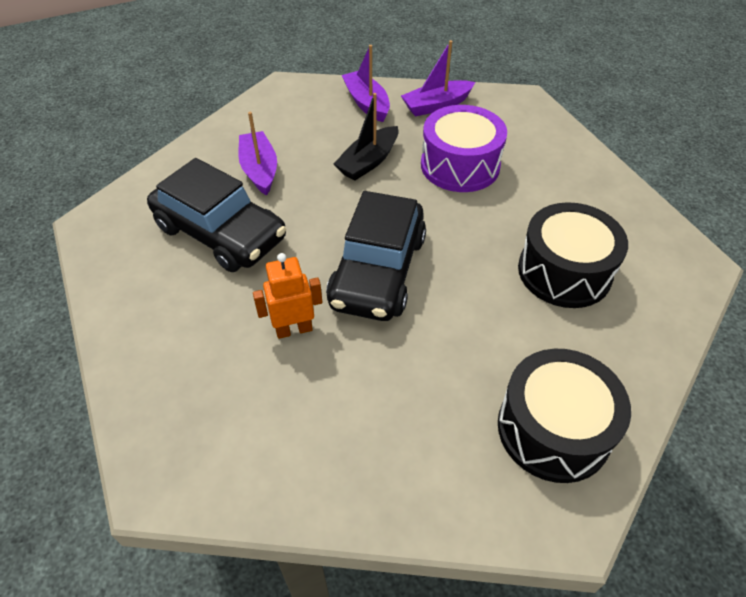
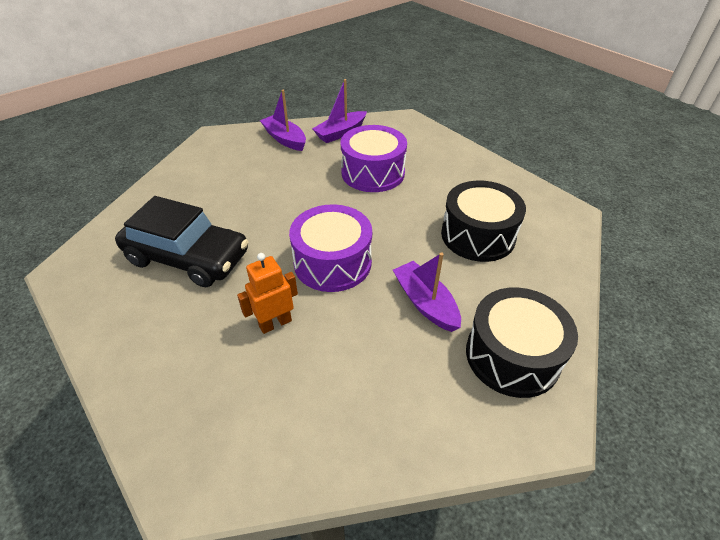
camera: 15 degrees left, 5 degrees down
purple boat [238,112,277,196] -> purple boat moved to [393,252,461,332]
black car [326,191,426,321] -> purple drum [289,204,372,292]
black boat [334,93,399,181] -> none

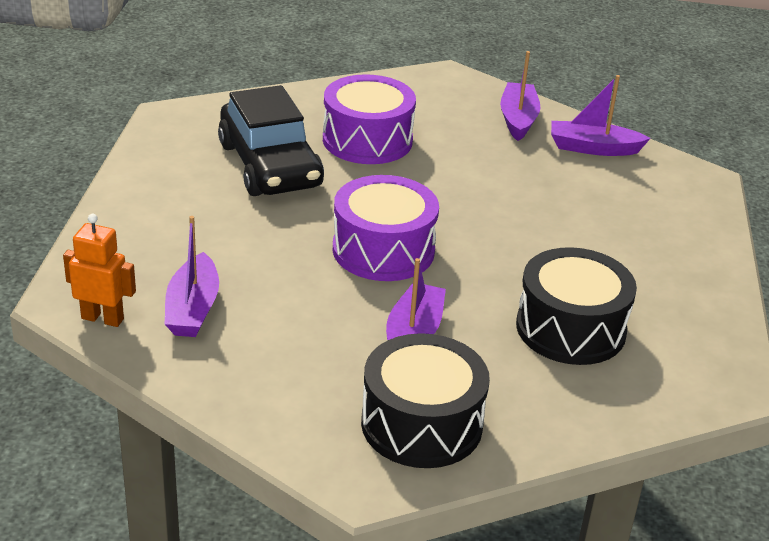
camera: 45 degrees right, 10 degrees down
orange robot [237,253,298,334] -> orange robot moved to [63,214,136,327]
purple drum [340,125,407,192] -> purple drum moved to [323,74,416,164]
none -> purple boat [165,216,219,337]

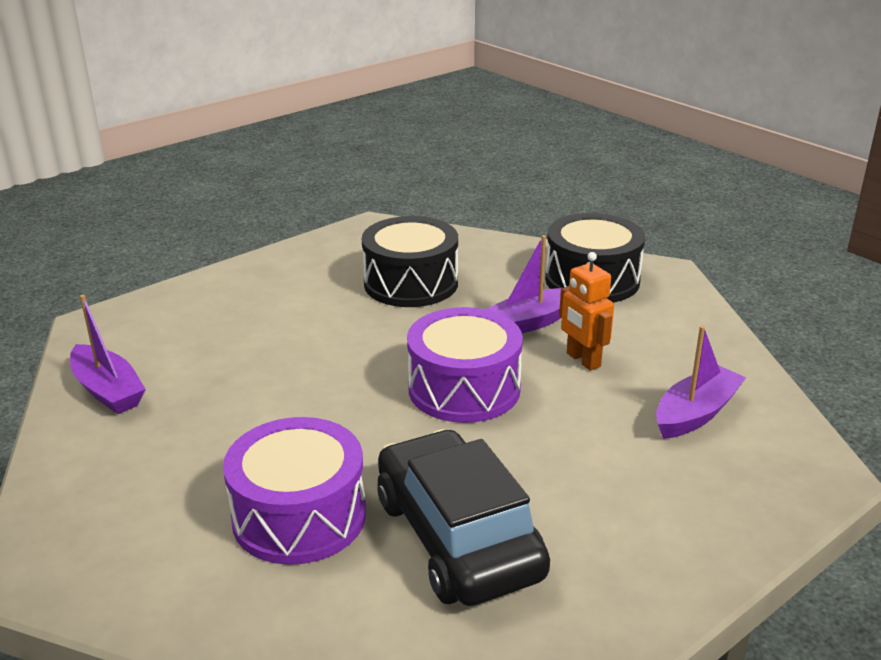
camera: 135 degrees left, 5 degrees down
orange robot [63,214,136,327] -> orange robot moved to [559,252,614,371]
black car [218,85,324,196] -> black car turned 45 degrees counterclockwise [377,429,550,606]
purple boat [500,51,541,141] -> none

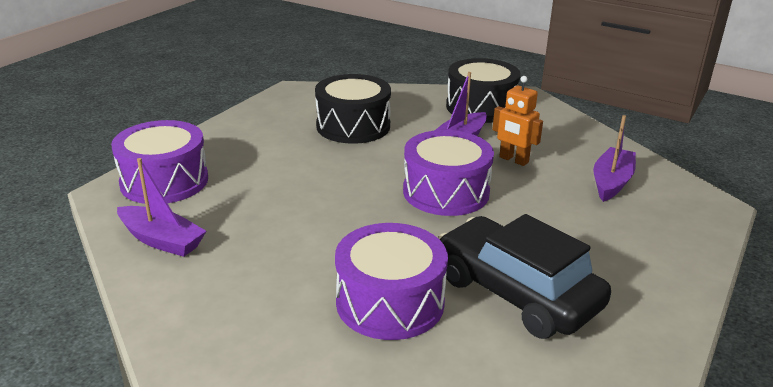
camera: 20 degrees left, 0 degrees up
none -> purple drum [111,120,208,204]

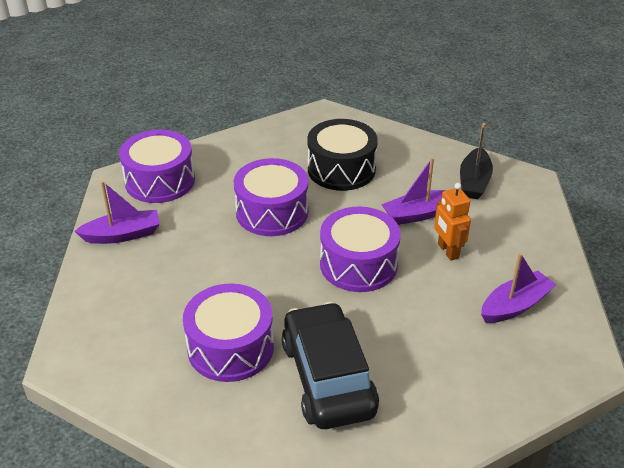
camera: 30 degrees right, 10 degrees up
purple boat [117,158,206,257] -> purple boat turned 75 degrees counterclockwise [74,181,160,244]
black drum [446,58,521,123] -> black boat [460,123,493,199]
none -> purple drum [234,158,308,236]

